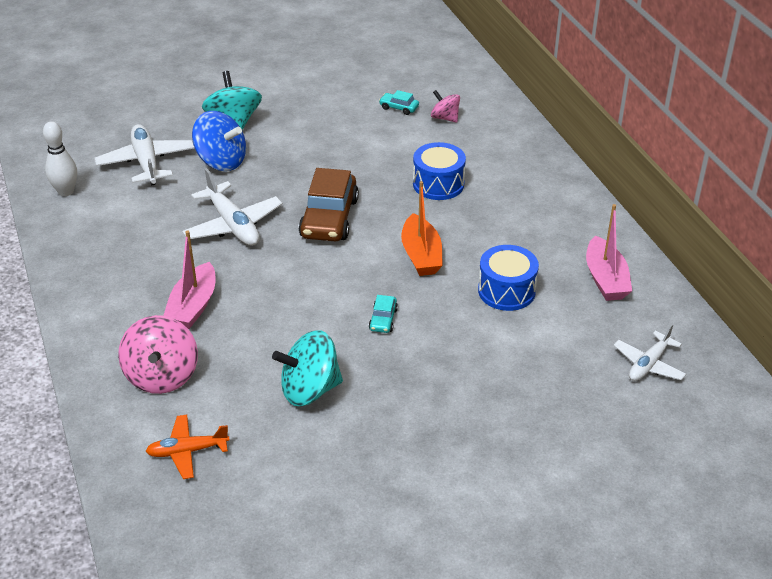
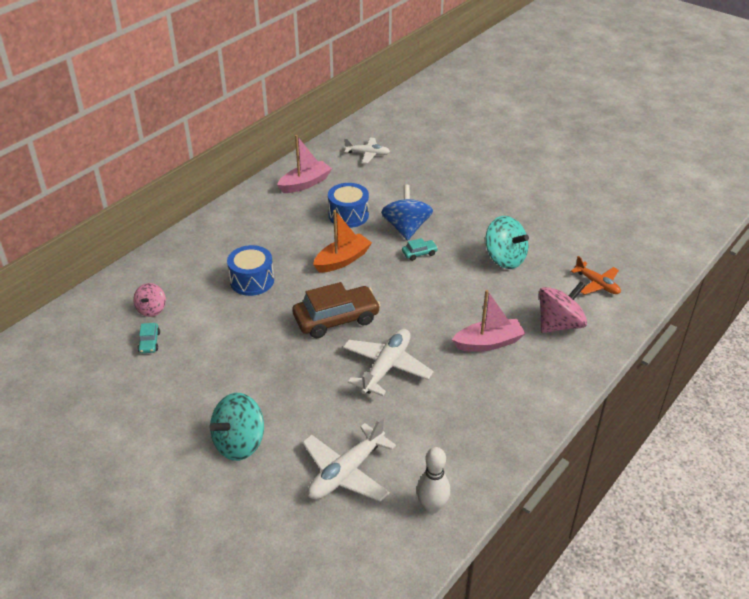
camera: 120 degrees left, 0 degrees up
blue spinning top [192,111,246,171] -> blue spinning top moved to [381,185,433,240]

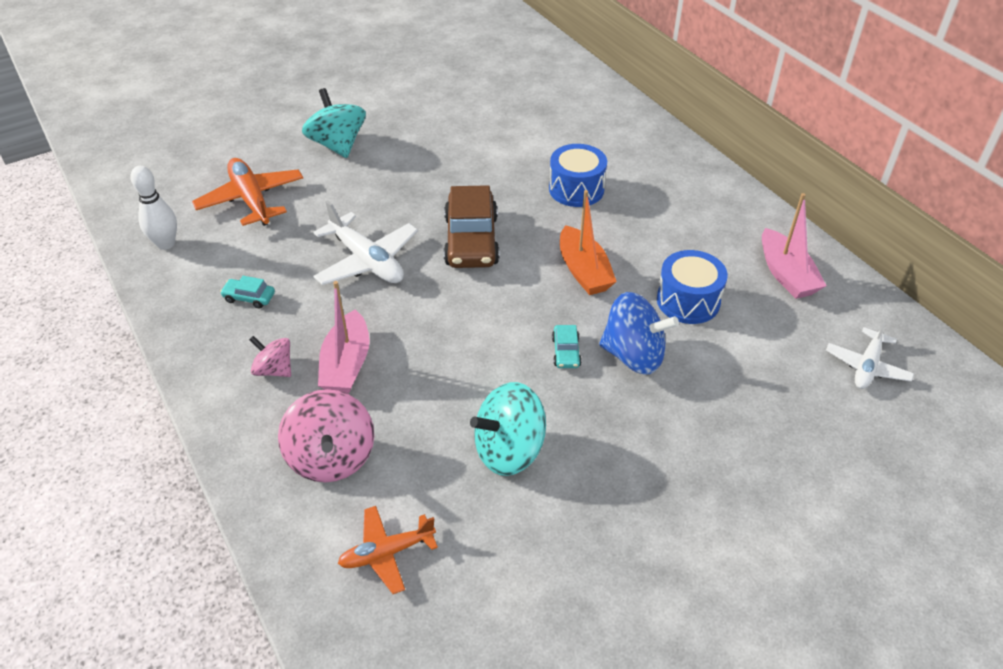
camera: 110 degrees right, 5 degrees up
pink spinning top [133,283,166,317] -> pink spinning top moved to [249,336,291,377]
turquoise car [138,323,160,353] -> turquoise car moved to [220,276,275,309]
white plane [302,417,396,502] -> orange plane [192,158,303,226]

